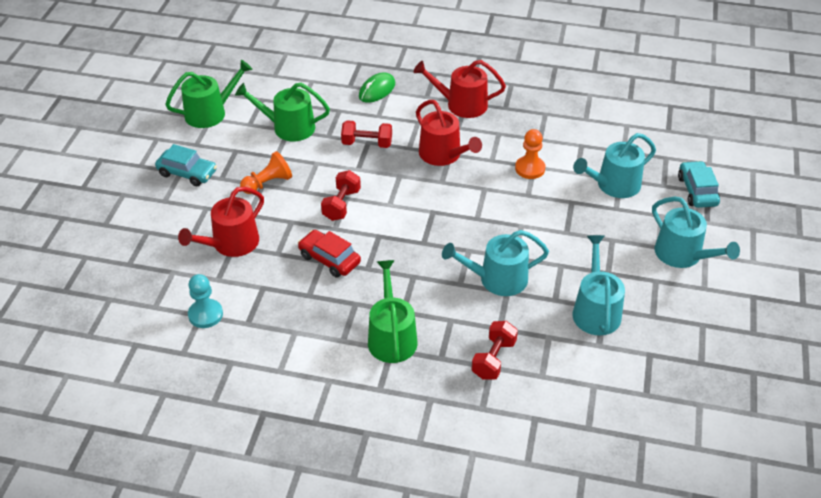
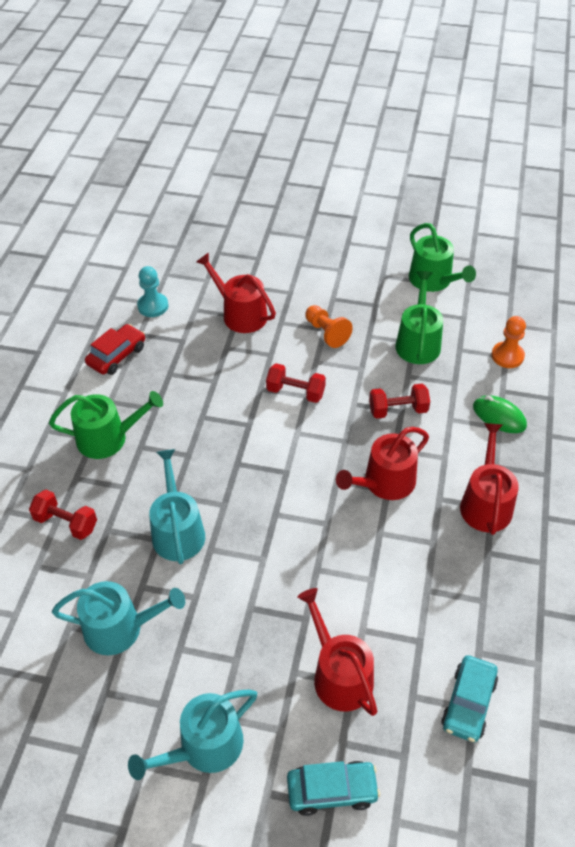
camera: 90 degrees right, 5 degrees up
turquoise car [155,144,217,186] -> turquoise car moved to [441,655,498,742]
red car [298,230,361,278] -> red car moved to [85,324,145,375]
red dumbbell [341,120,392,148] -> red dumbbell turned 75 degrees clockwise [369,384,430,419]
orange pawn [515,129,545,179] -> orange pawn moved to [491,316,526,368]
turquoise watering can [573,133,656,198] -> red watering can [297,588,377,716]

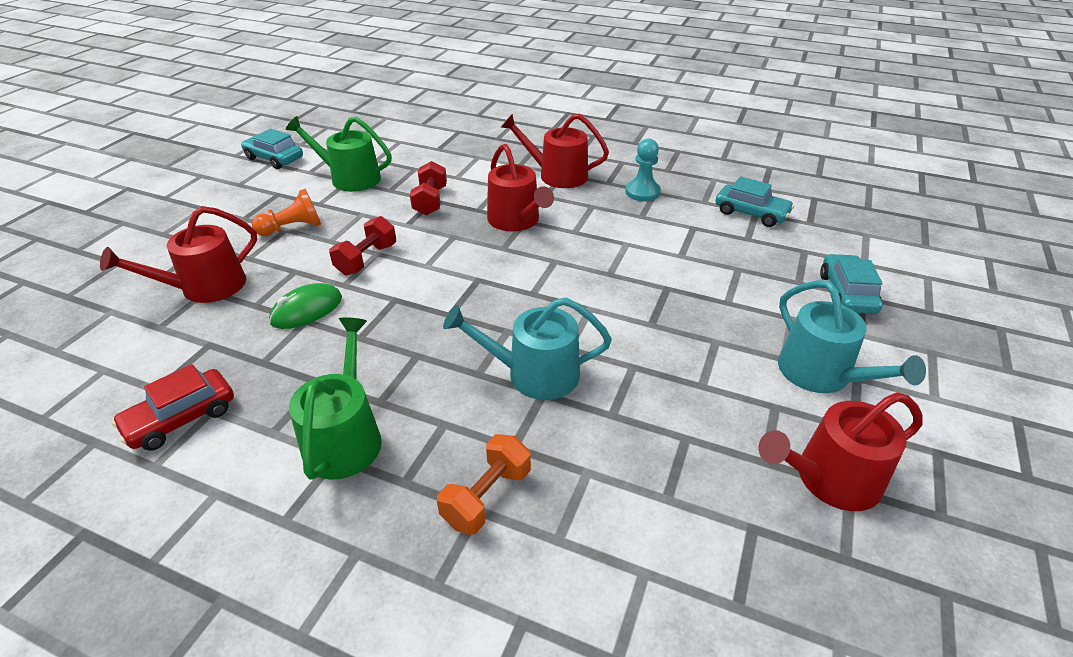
camera: 80 degrees left, 10 degrees down
red dumbbell [29,490,97,540] -> orange dumbbell [437,434,531,535]
turquoise watering can [52,581,185,655] -> none
red car [85,324,145,375] -> red car turned 90 degrees counterclockwise [112,364,234,451]
turquoise pawn [137,266,169,317] -> turquoise pawn moved to [625,138,661,201]
red watering can [297,588,377,716] -> red watering can moved to [759,392,923,511]
green watering can [409,223,476,292] -> turquoise car [241,128,303,169]
green mouse [473,395,527,433] -> green mouse moved to [269,283,342,329]
orange pawn [491,316,526,368] -> none

